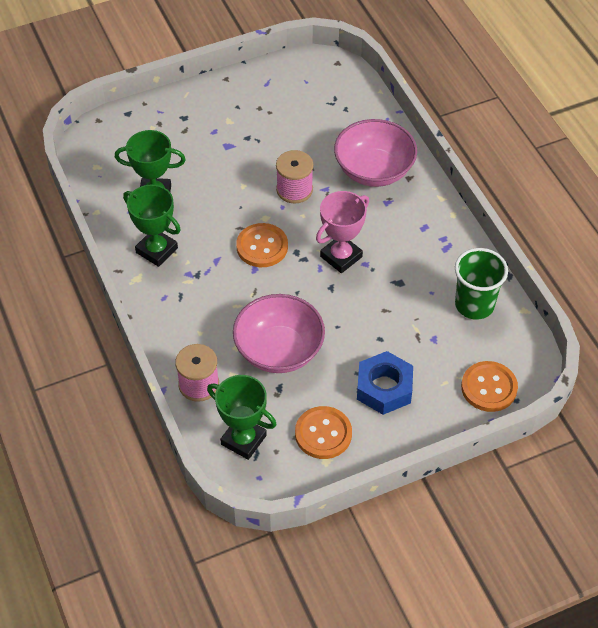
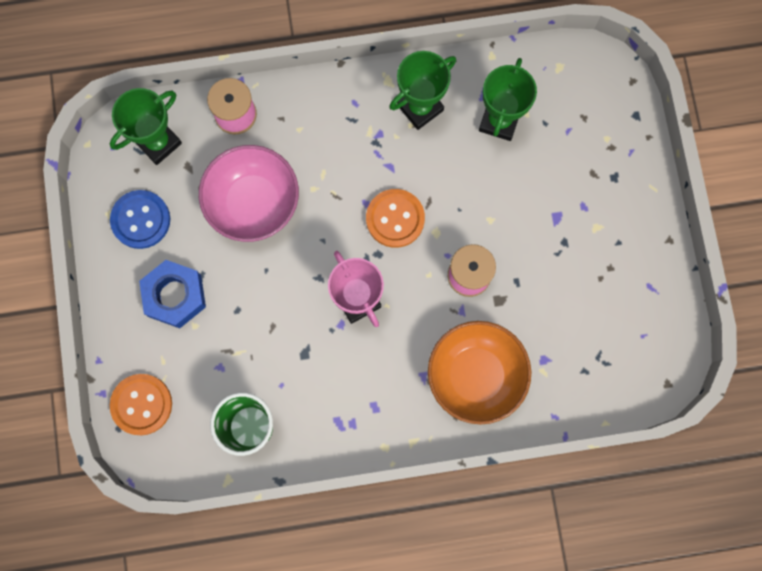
camera: 105 degrees right, 25 degrees up
orange button [295,406,352,459] -> blue button [110,190,170,249]
pink bowl [334,119,417,187] -> orange bowl [428,321,531,424]

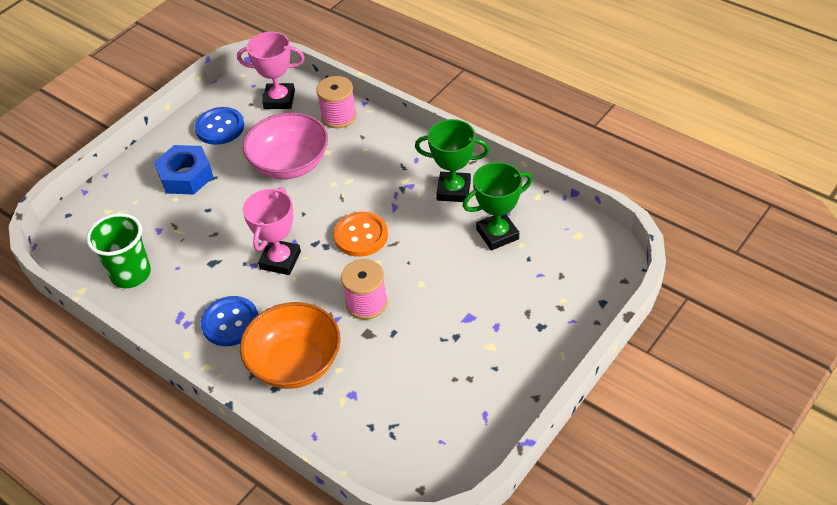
camera: 50 degrees right, 30 degrees down
green trophy [110,88,182,165] -> pink trophy [237,32,305,109]
orange button [110,374,172,435] -> none
none -> blue button [201,296,258,346]

